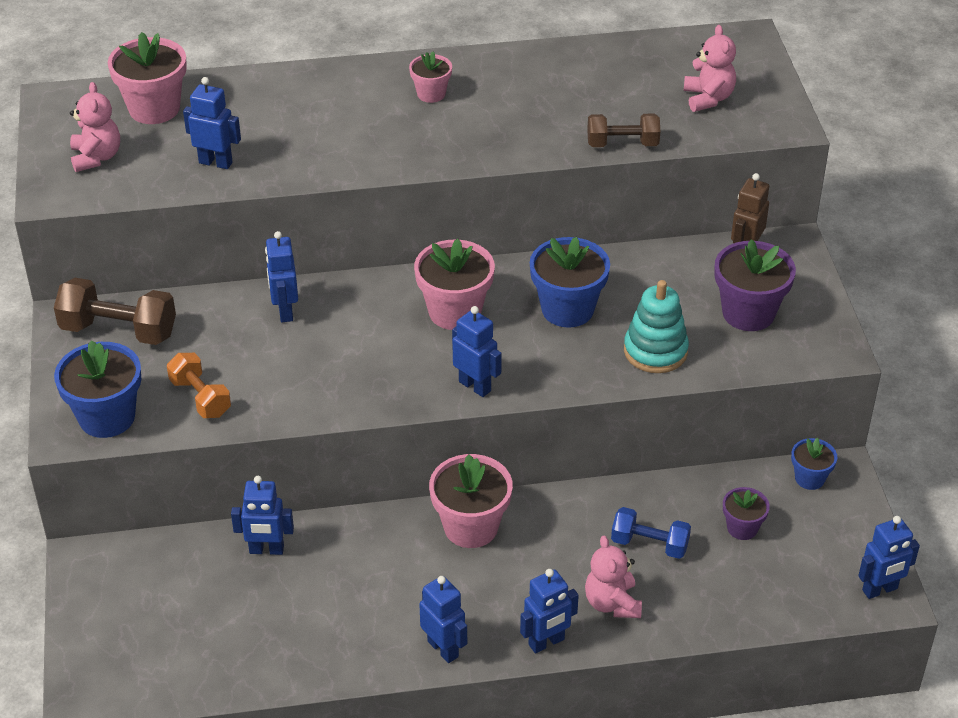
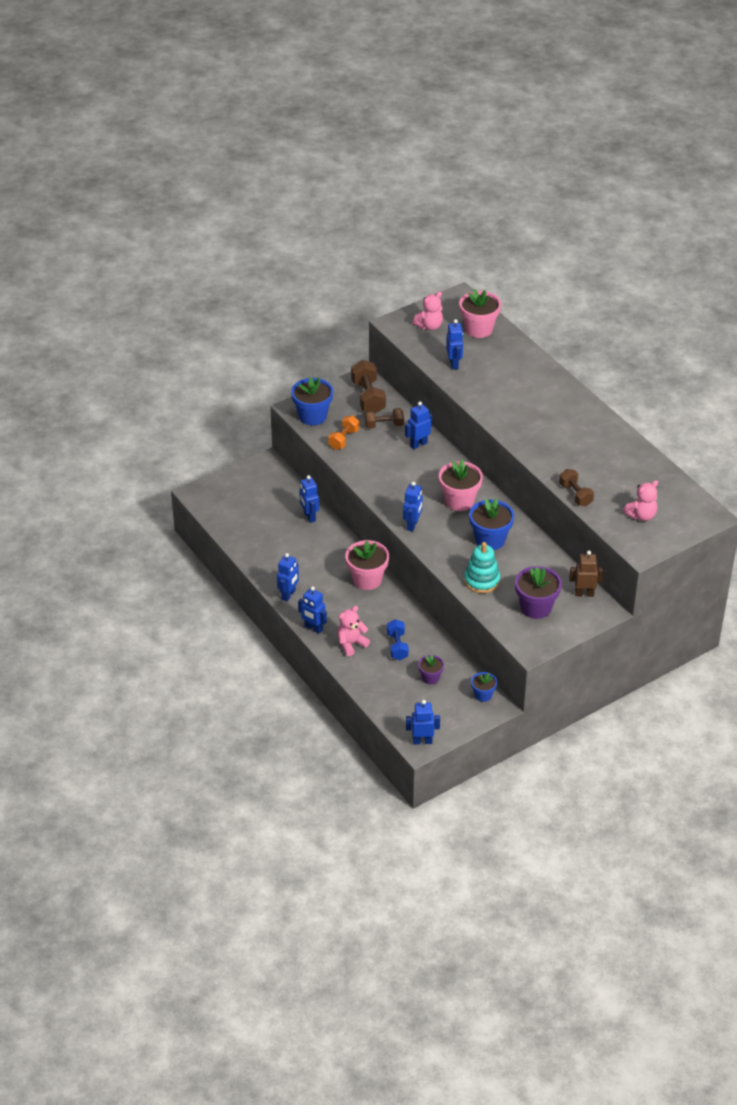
camera: 65 degrees right, 0 degrees up
pink flower pot [409,52,452,103] -> none
blue robot [858,516,920,599] -> blue robot turned 135 degrees clockwise [406,700,440,744]
none -> brown dumbbell [365,408,404,429]

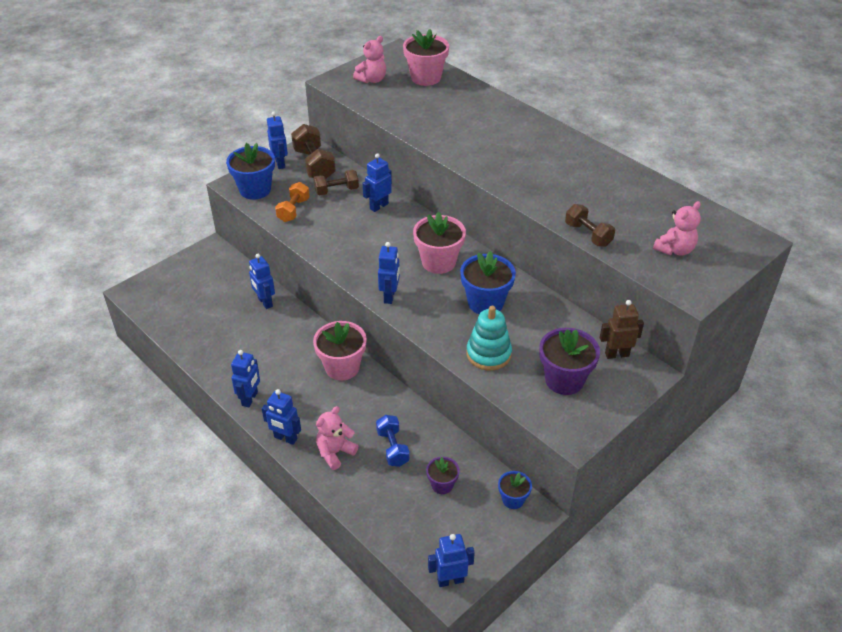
camera: 10 degrees left, 0 degrees up
blue robot [446,319,463,370] -> blue robot moved to [267,112,288,169]

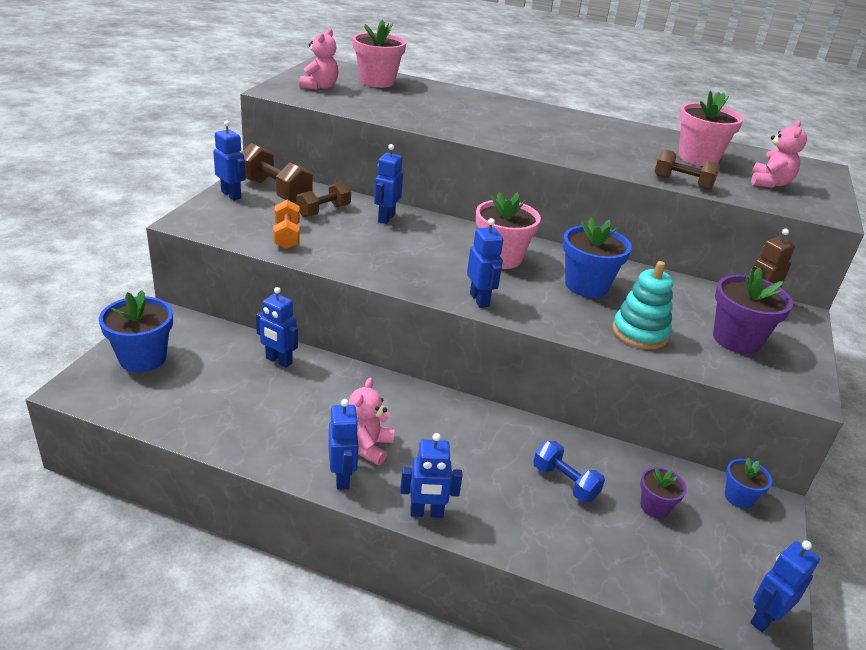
camera: 30 degrees left, 10 degrees down
blue flower pot [226,143,275,200] -> blue flower pot moved to [99,290,173,372]
pink flower pot [313,321,367,380] -> pink flower pot moved to [679,91,744,166]
pink teddy bear [316,406,358,470] -> pink teddy bear moved to [349,378,395,465]

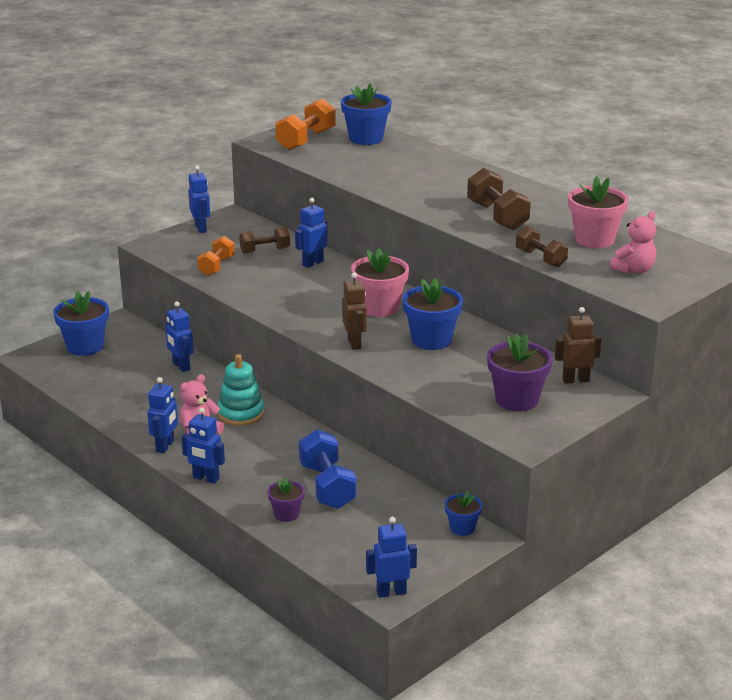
camera: 30 degrees right, 5 degrees down
brown dumbbell [241,143,313,203] -> brown dumbbell moved to [467,168,531,230]
pink teddy bear [299,29,338,90] -> orange dumbbell [275,98,336,150]
pink flower pot [353,20,406,88] -> blue flower pot [341,83,392,145]
blue robot [467,218,503,308] -> none
blue dumbbell [533,441,605,502] -> blue dumbbell [299,429,357,509], size x1.53
turquoise stacking toy [612,261,673,349] -> turquoise stacking toy moved to [218,354,264,426]
purple flower pot [640,467,687,518] -> purple flower pot moved to [268,478,305,522]
none -> brown robot [342,273,367,350]

